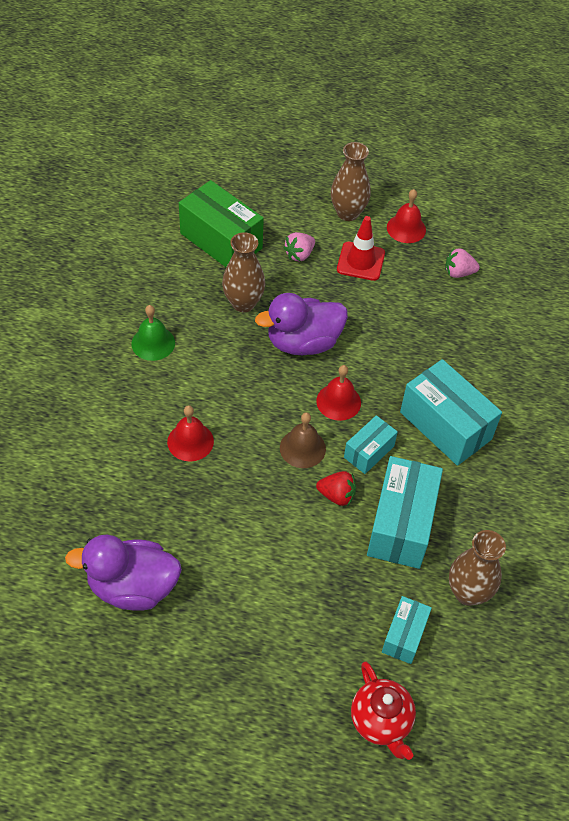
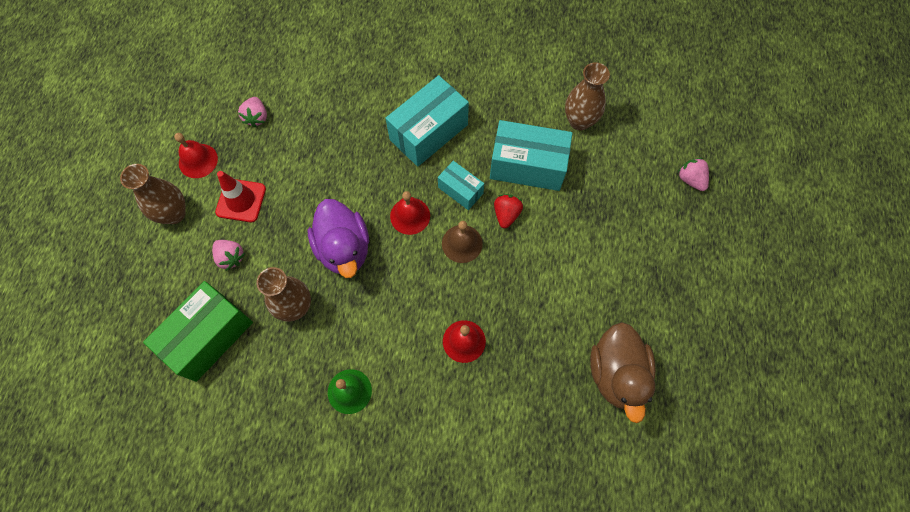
camera: 90 degrees left, 15 degrees up
purple duck [65,535,182,611] -> brown duck [590,322,656,423]
red teapot [351,662,416,760] -> pink strawberry [678,158,709,191]
turquoise box [382,596,432,664] -> none

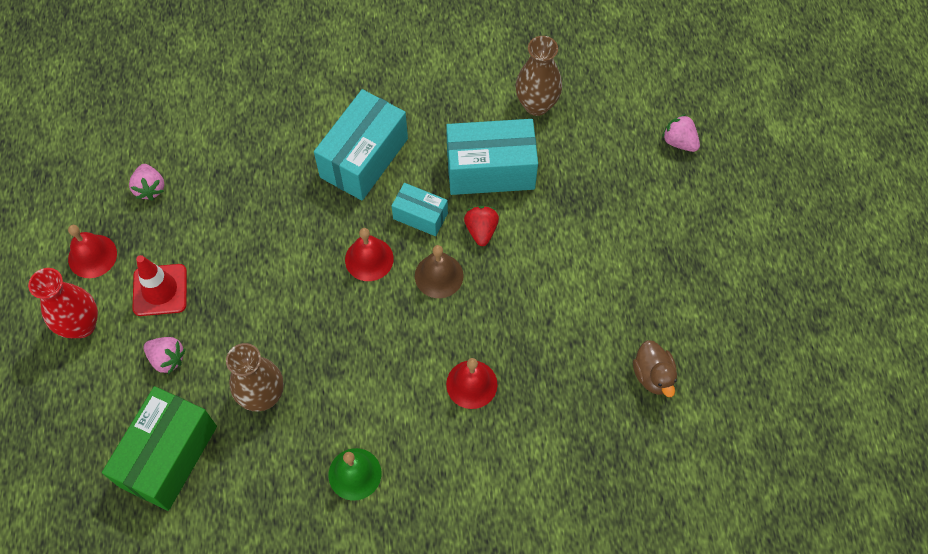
camera: 15 degrees left, 5 degrees down
brown vase [120,164,186,224] -> red vase [28,268,98,338]
purple duck [308,199,369,278] -> none
brown duck [590,322,656,423] -> brown duck [633,340,677,397], size x0.58

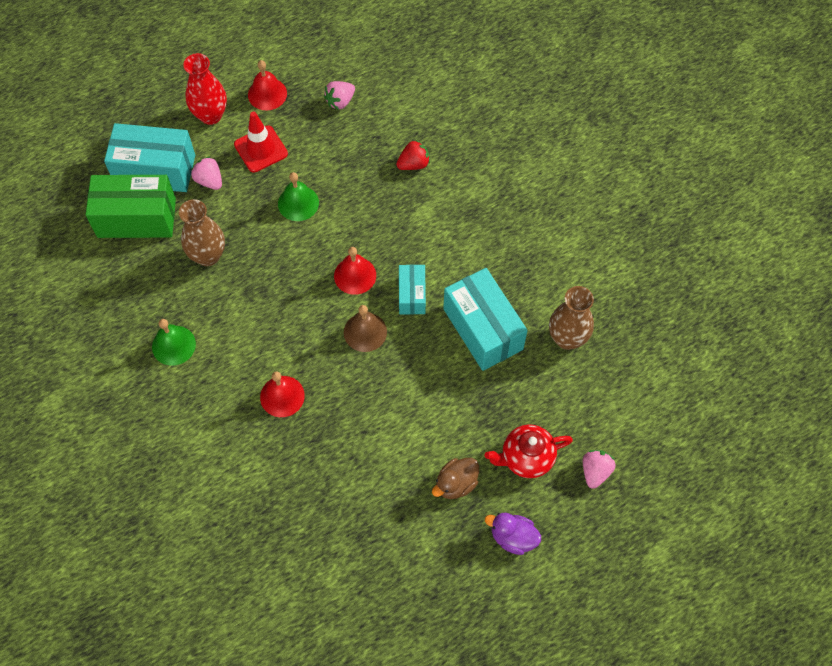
camera: 65 degrees right, 0 degrees up
pink strawberry [144,337,185,374] -> pink strawberry turned 135 degrees clockwise [191,156,222,190]
turquoise box [314,89,408,201] -> turquoise box moved to [104,123,195,192]
red strawberry [464,206,499,246] -> red strawberry moved to [396,139,430,170]
brown duck [633,340,677,397] -> brown duck moved to [432,458,479,499]
none -> green bell [278,172,319,221]
none -> red teapot [484,424,573,478]
none -> purple duck [485,513,541,555]

